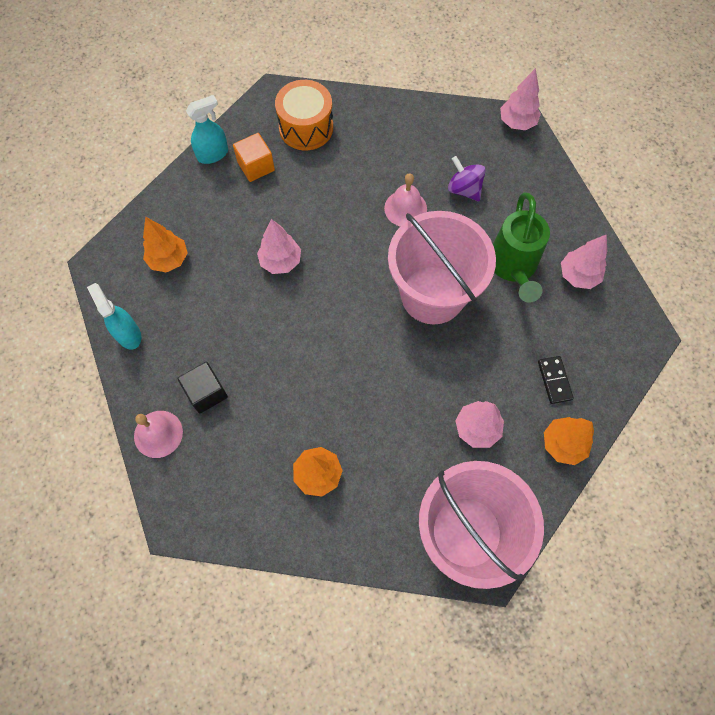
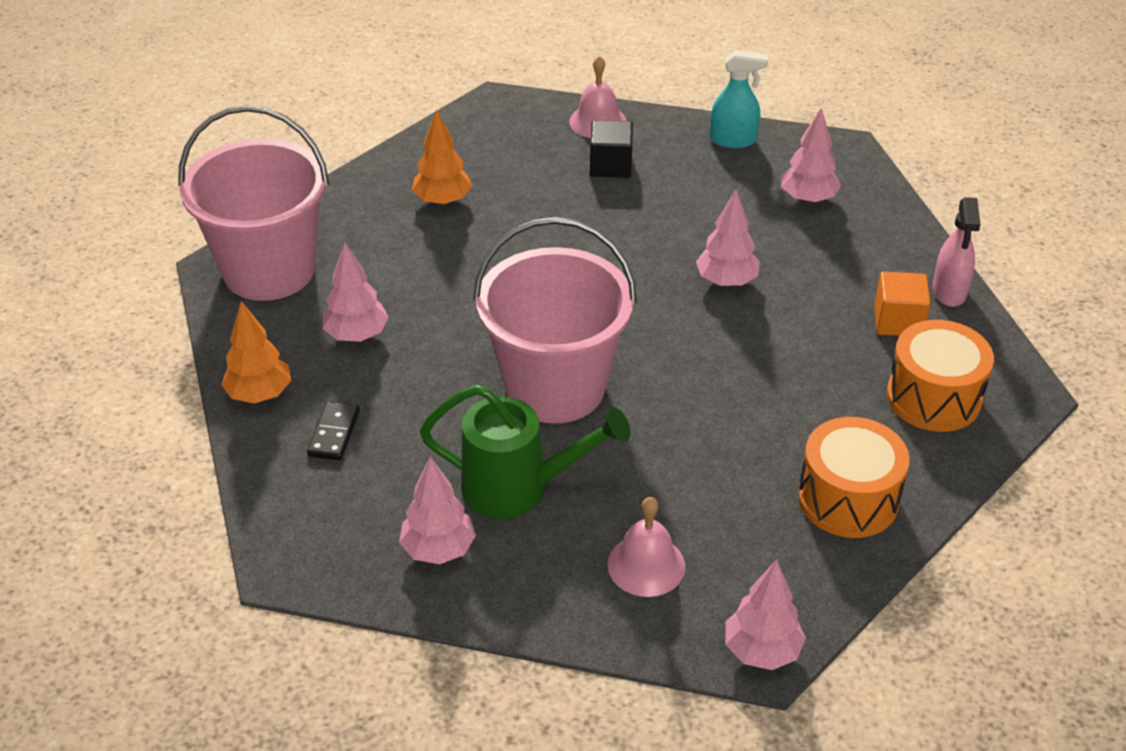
camera: 125 degrees right, 25 degrees down
orange tree [143,217,188,273] -> pink tree [781,108,841,204]
turquoise spray bottle [186,95,228,164] -> pink spray bottle [933,197,981,307]
pink bell [384,173,427,227] -> pink bell moved to [607,497,685,597]
purple spinning top [448,156,486,201] -> none
green watering can [493,192,550,303] -> green watering can turned 150 degrees clockwise [420,385,631,519]
black domino [538,356,574,404] -> black domino turned 75 degrees clockwise [307,401,360,460]
none -> orange drum [798,417,910,538]

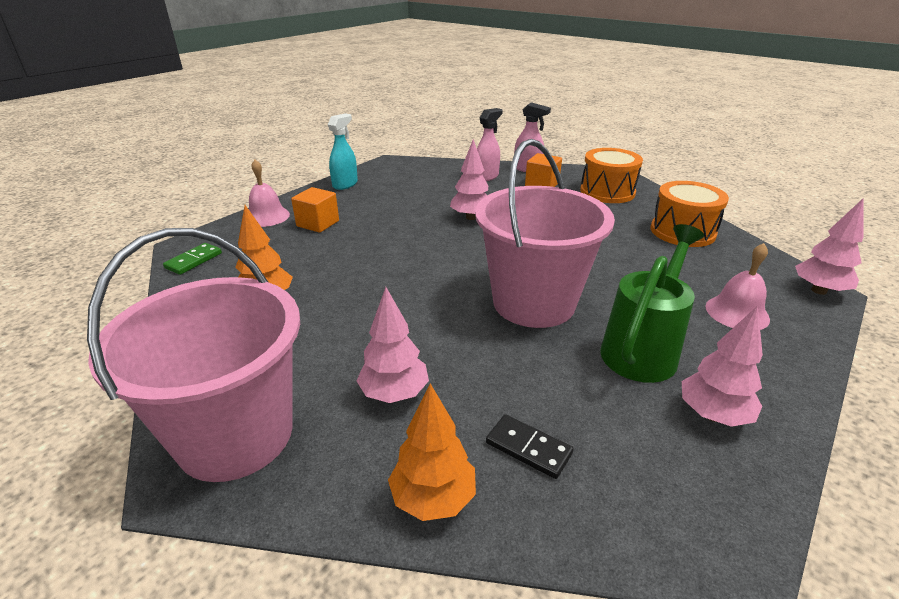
camera: 65 degrees left, 10 degrees down
black cube [590,120,633,178] -> orange cube [291,187,339,233]
pink tree [781,108,841,204] -> none
none -> green domino [163,243,222,275]
none -> pink spray bottle [477,108,502,181]

